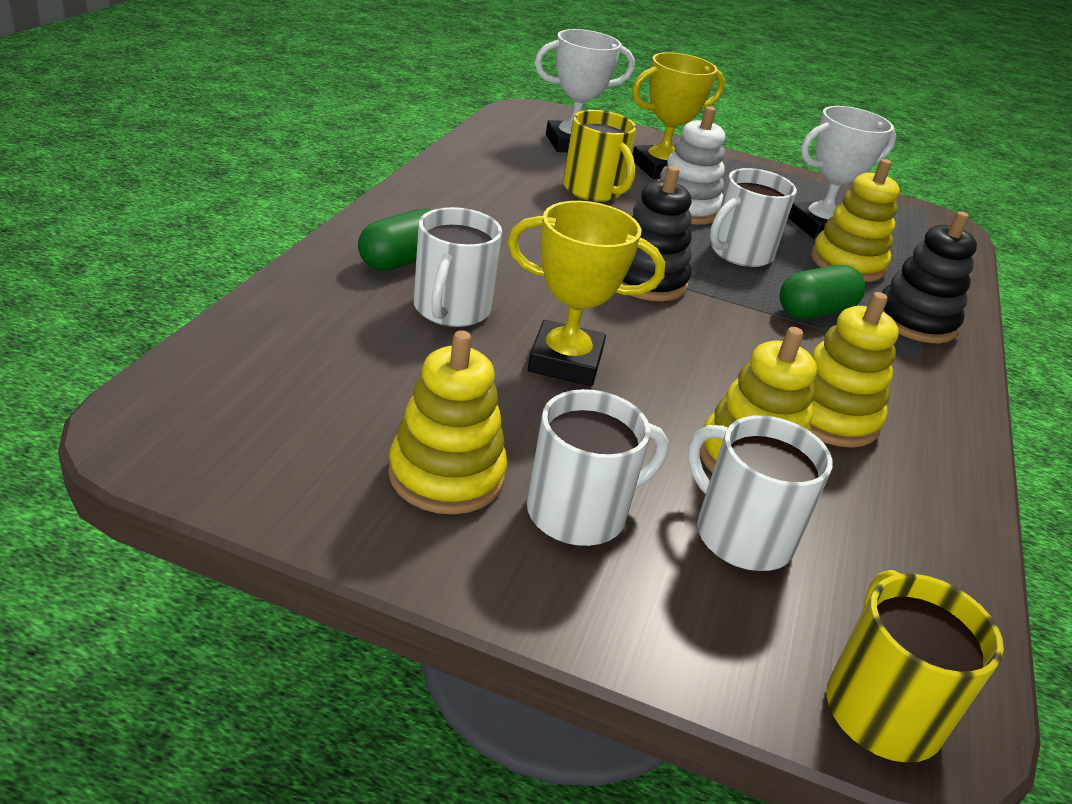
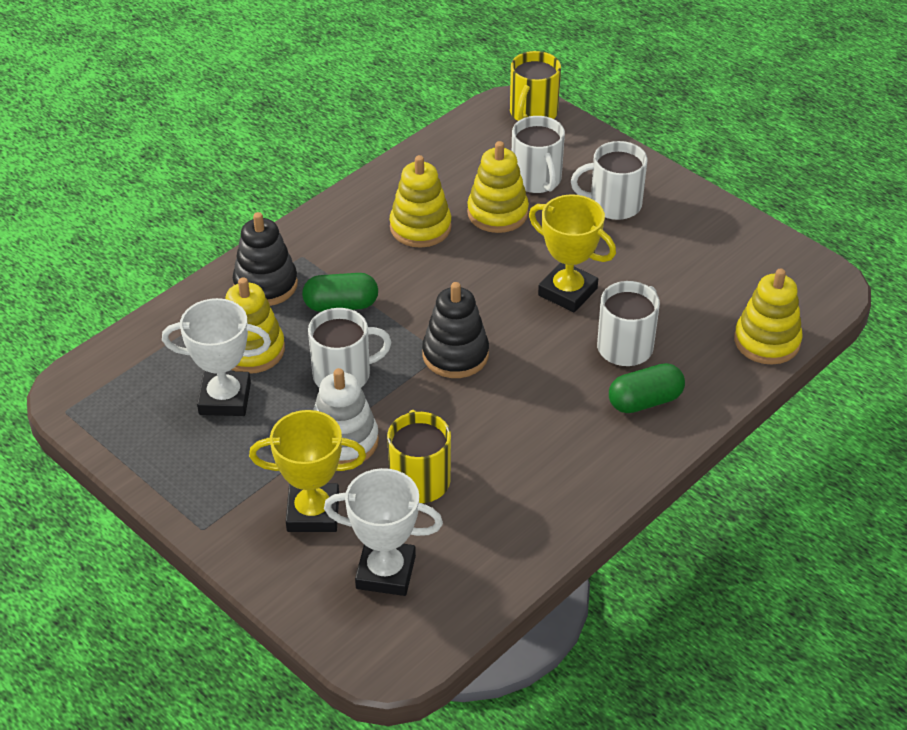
camera: 150 degrees left, 10 degrees up
yellow stacking toy [388,330,507,514] -> yellow stacking toy moved to [734,268,803,365]

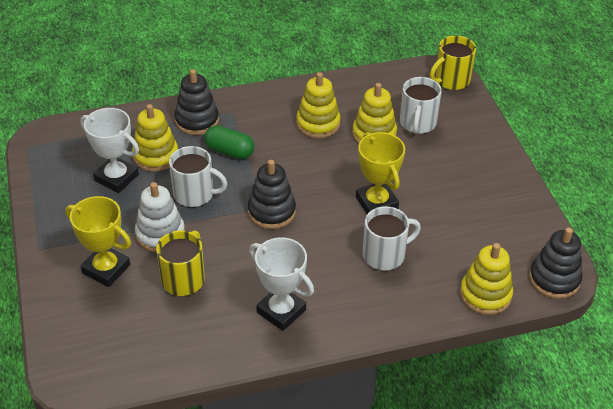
camera: 30 degrees right, 0 degrees up
white trophy [324,468,443,596] -> white trophy moved to [249,237,314,331]
white mug [571,141,647,220] -> none
green capsule [609,363,685,413] -> none
none -> black stacking toy [529,227,582,299]

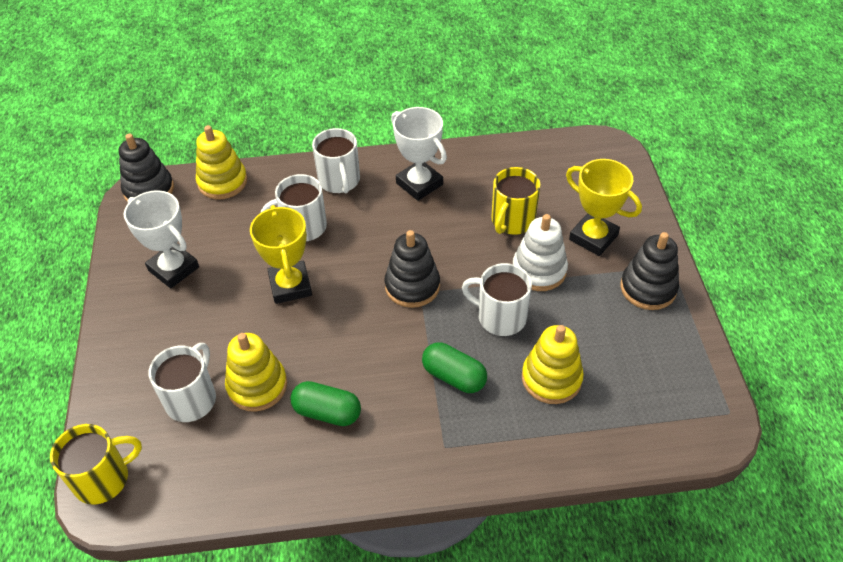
camera: 170 degrees left, 5 degrees up
white trophy [80,108,139,193] -> white trophy moved to [124,190,199,288]
black stacking toy [174,69,219,135] -> black stacking toy moved to [621,232,679,310]
yellow stacking toy [296,72,341,138] -> green capsule [291,381,361,426]
none -> white mug [312,128,360,193]

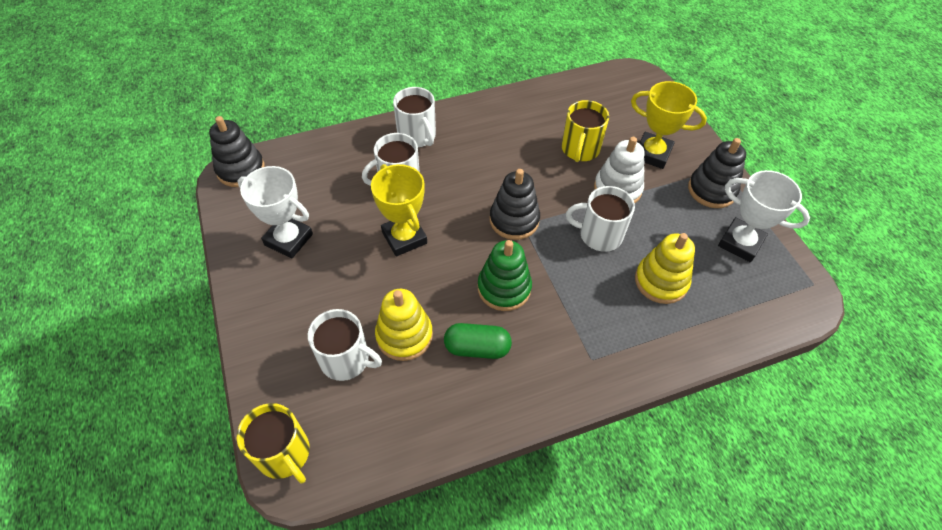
camera: 15 degrees left, 5 degrees up
yellow mug [50,424,142,505] -> yellow mug turned 90 degrees clockwise [237,403,310,483]
white mug [149,343,216,422] -> white mug turned 105 degrees clockwise [308,309,382,381]
yellow stacking toy [196,125,247,199] -> none
white trophy [391,107,447,201] -> white trophy moved to [718,170,810,262]
green capsule [422,342,487,393] -> none
none -> green stacking toy [477,240,532,311]

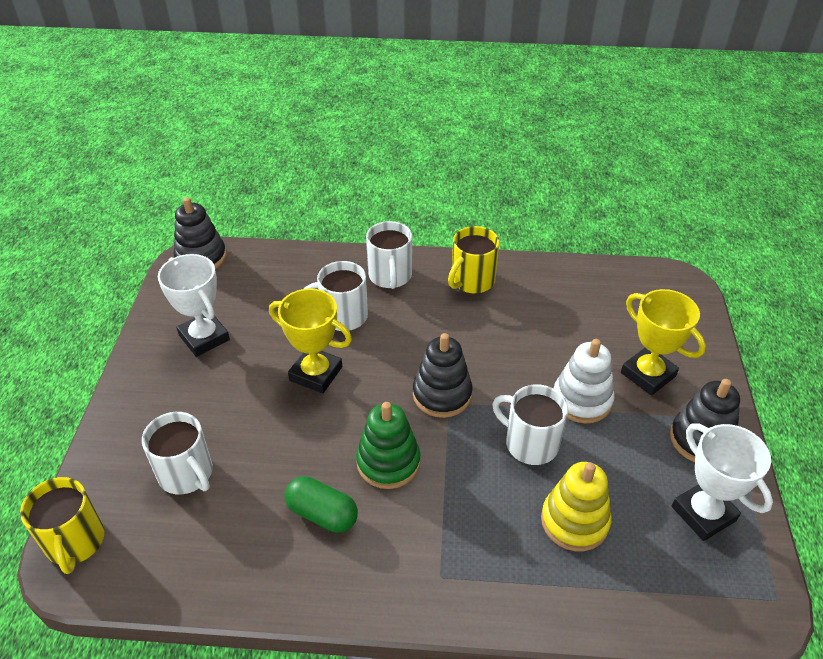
camera: 25 degrees right, 10 degrees down
yellow trophy [371,164,427,256] -> yellow trophy turned 60 degrees counterclockwise [269,288,352,394]
yellow stacking toy [375,289,433,361] -> none
yellow mug [562,100,609,162] -> yellow mug moved to [448,226,500,293]

